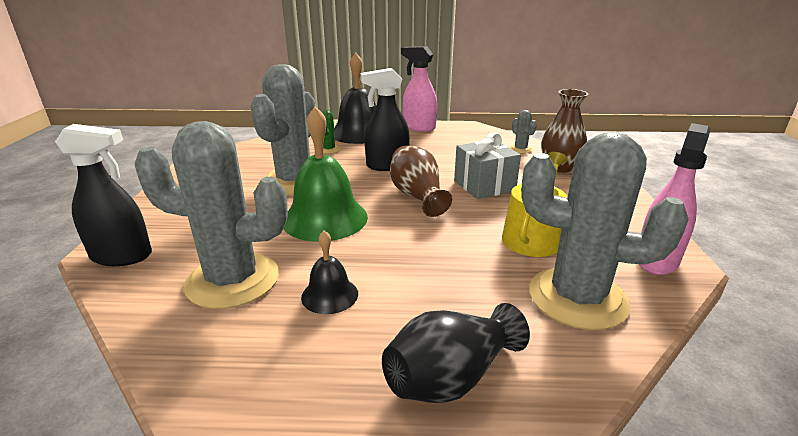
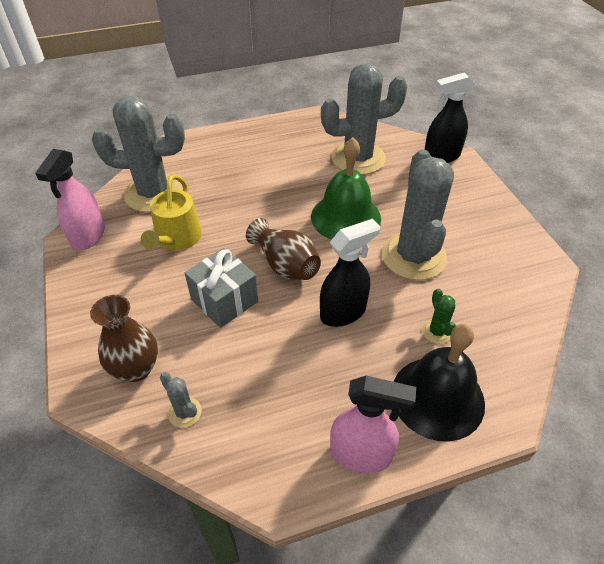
camera: 160 degrees right, 20 degrees up
black bell [301,231,358,314] -> none
black vase [382,303,530,403] -> none

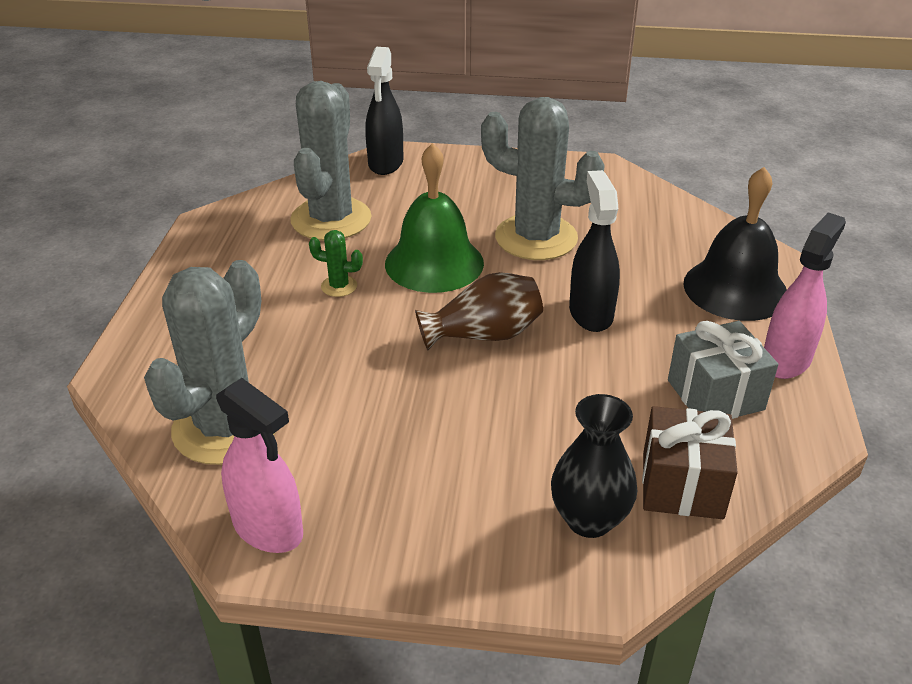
camera: 65 degrees left, 10 degrees down
brown vase [90,295,158,382] -> black vase [551,394,637,538]
yellow watering can [141,174,202,251] -> none
grey cactus [160,372,202,428] -> brown gift [642,406,738,519]
grey gift [185,248,258,328] -> grey gift moved to [668,321,778,419]
green cactus [422,289,456,344] -> green cactus moved to [309,230,363,297]

